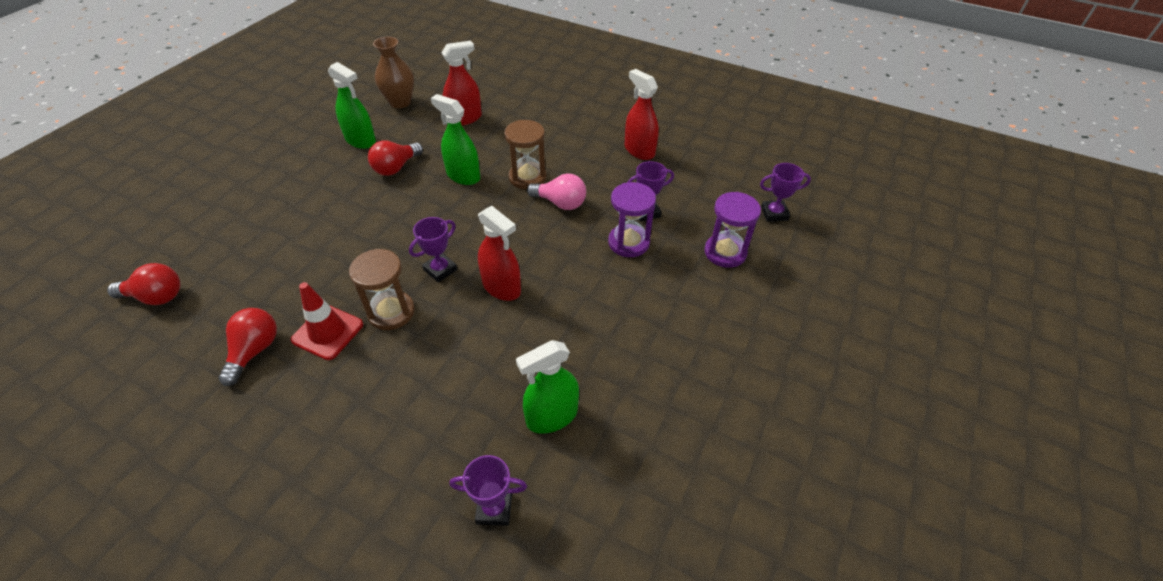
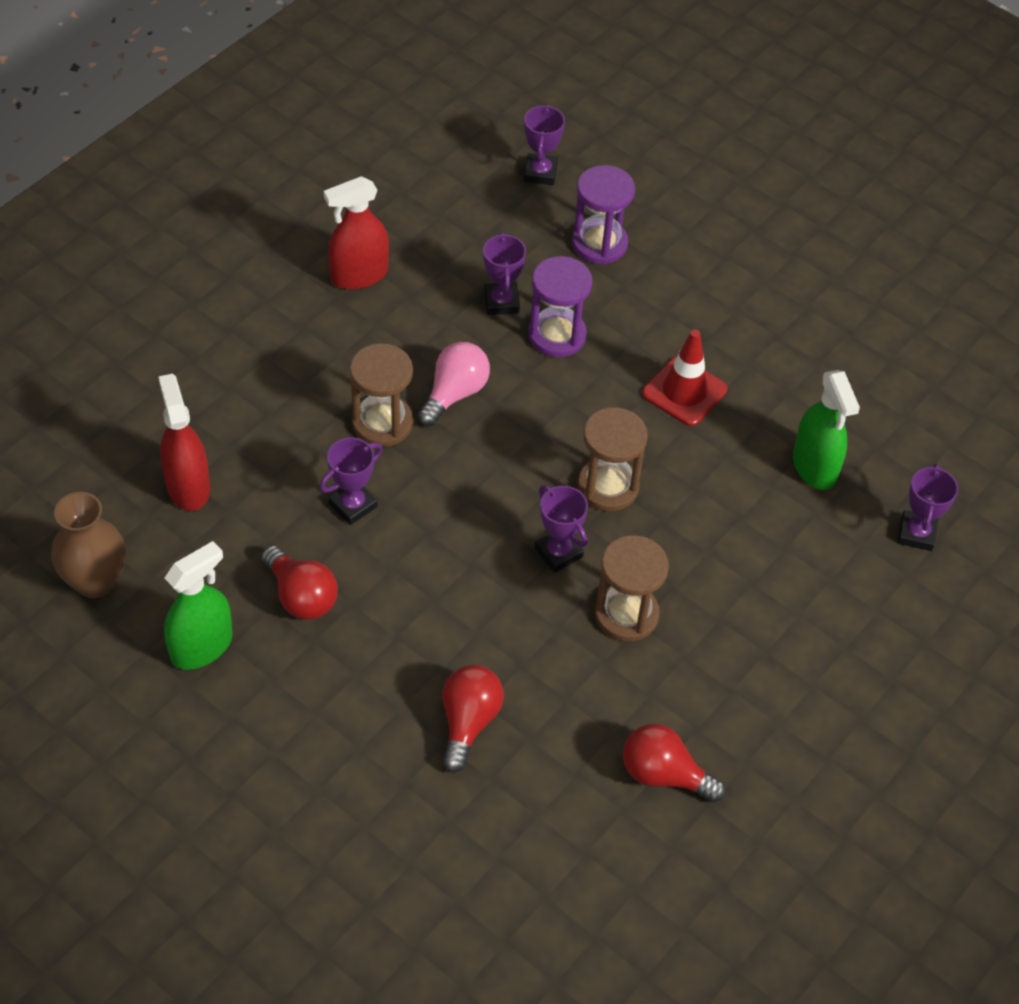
camera: 80 degrees left, 5 degrees up
red light bulb [107,263,180,305] -> red light bulb moved to [442,665,504,773]
red traffic cone [291,282,363,360] -> red traffic cone moved to [642,330,728,426]
green spray bottle [431,94,480,185] -> purple trophy [320,437,383,525]
red spray bottle [478,206,521,301] -> brown hourglass [577,407,648,511]

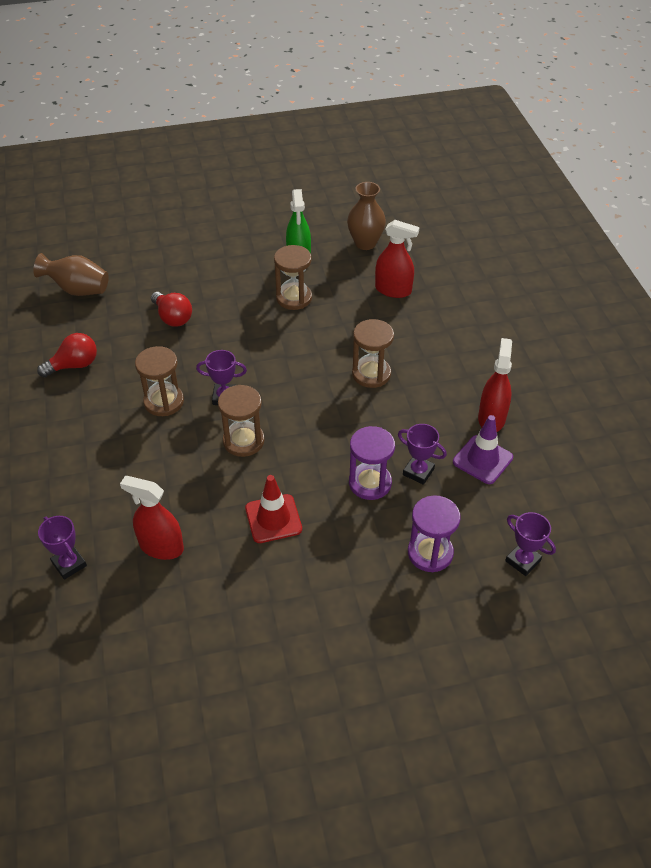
camera: 130 degrees right, 5 degrees down
red light bulb [262,545,338,620] -> brown hourglass [274,245,312,310]
purple trophy [320,437,383,525] -> none
pink light bulb [418,342,490,426] -> none
green spray bottle [793,370,860,490] -> red spray bottle [120,476,184,560]
none -> brown vase [33,253,109,296]
none -> purple traffic cone [453,415,513,484]

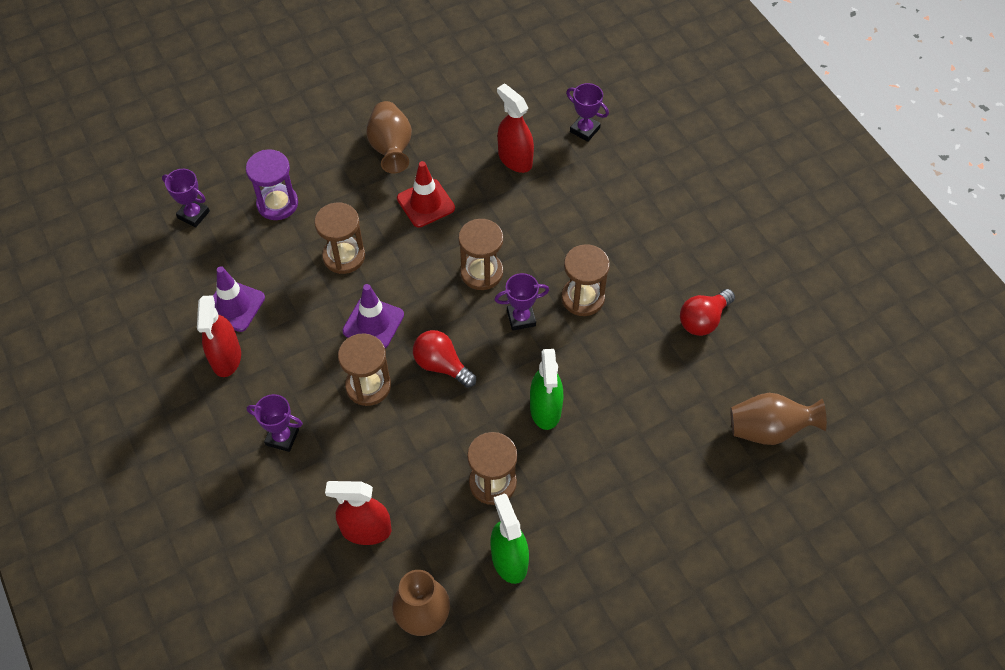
camera: 165 degrees right, 10 degrees up
red spray bottle [120,476,184,560] -> red spray bottle turned 135 degrees counterclockwise [497,83,534,173]
red light bulb [151,292,192,327] -> red light bulb moved to [413,330,476,388]
purple hourglass [349,426,395,500] -> brown hourglass [314,202,365,274]
purple trophy [398,424,447,485] -> purple trophy moved to [247,394,303,452]
none -> purple traffic cone [342,284,404,348]
none -> brown vase [367,101,412,173]
none -> green spray bottle [530,349,563,430]

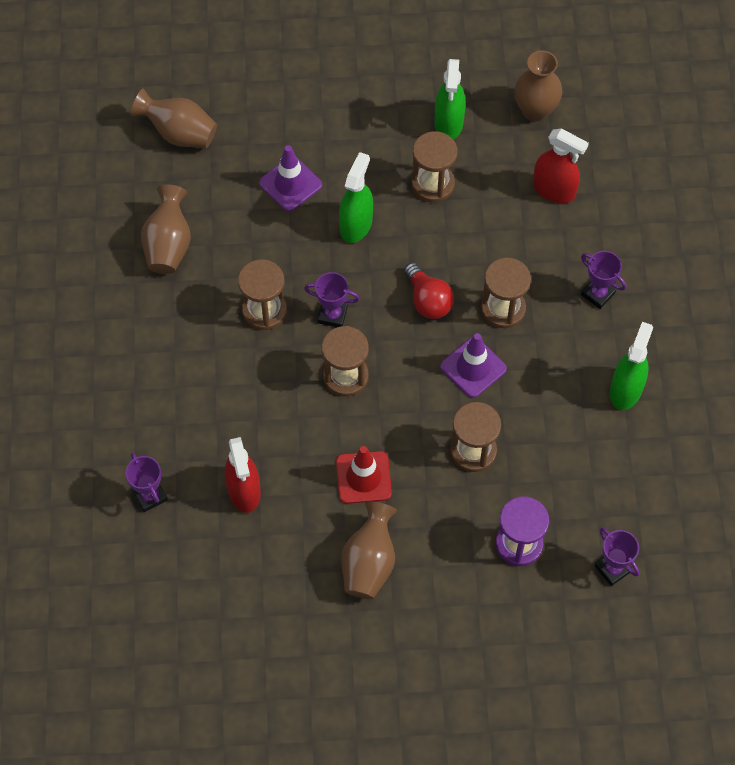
camera: 155 degrees left, 5 degrees up
red spray bottle [197,295,241,377] -> green spray bottle [610,322,653,410]
purple traffic cone [213,266,265,332] -> purple traffic cone moved to [259,145,322,211]
red light bulb [680,289,735,336] -> brown vase [141,185,191,274]

